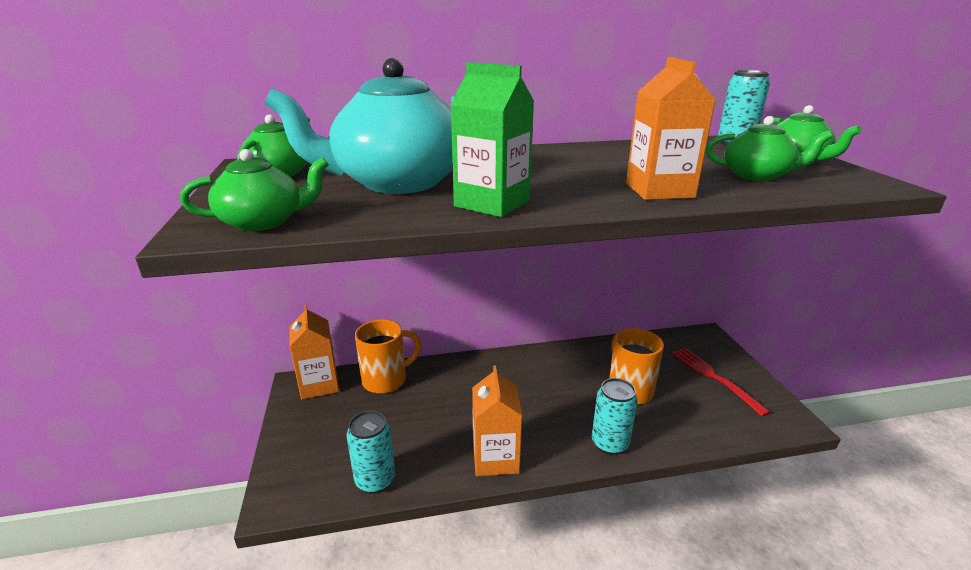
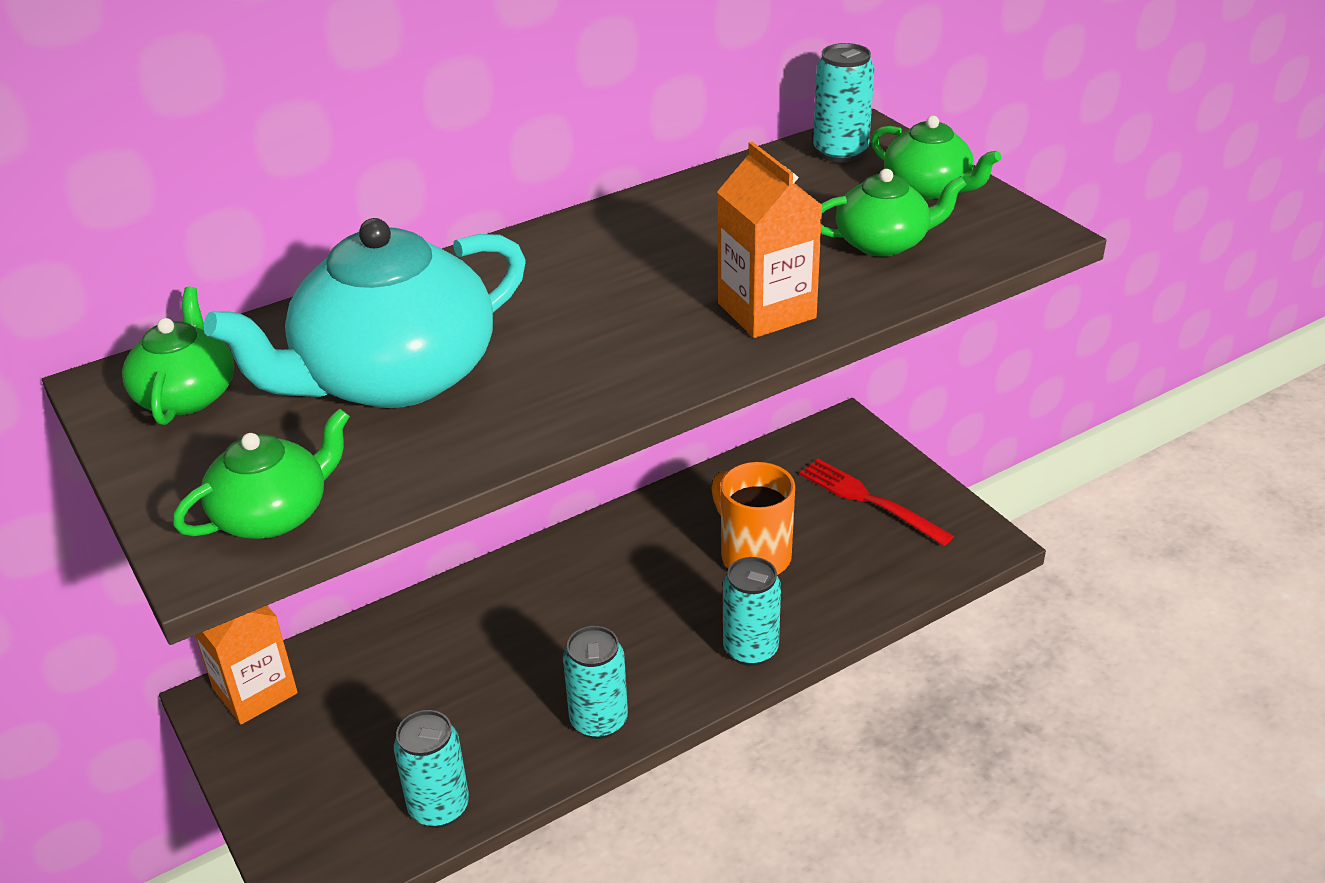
camera: 20 degrees left, 10 degrees up
orange mug [355,320,421,394] -> none
green carton [450,62,534,217] -> none
orange carton [472,365,522,476] -> turquoise can [563,626,628,739]

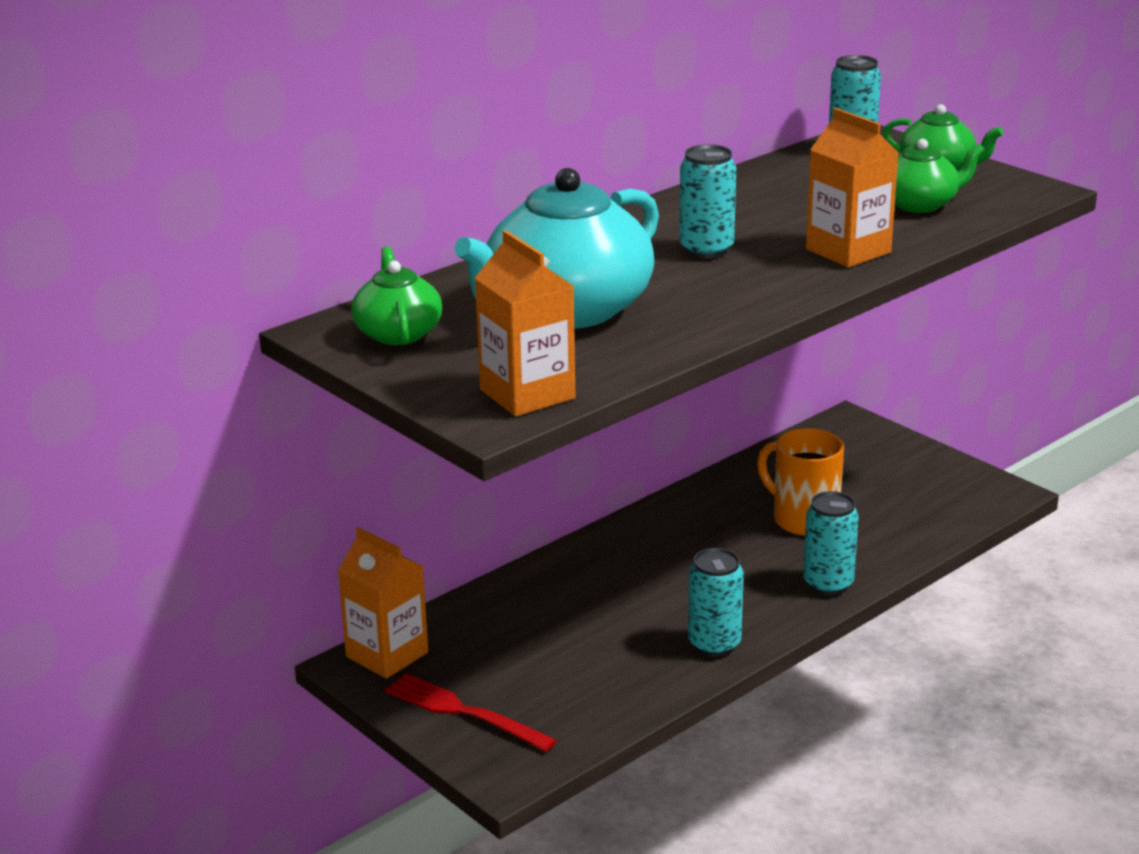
camera: 10 degrees left, 10 degrees down
green teapot [173,408,350,539] -> orange carton [475,230,575,416]
turquoise can [394,710,469,828] -> turquoise can moved to [679,144,736,259]
red fork [800,459,954,546] -> red fork moved to [385,673,557,752]

